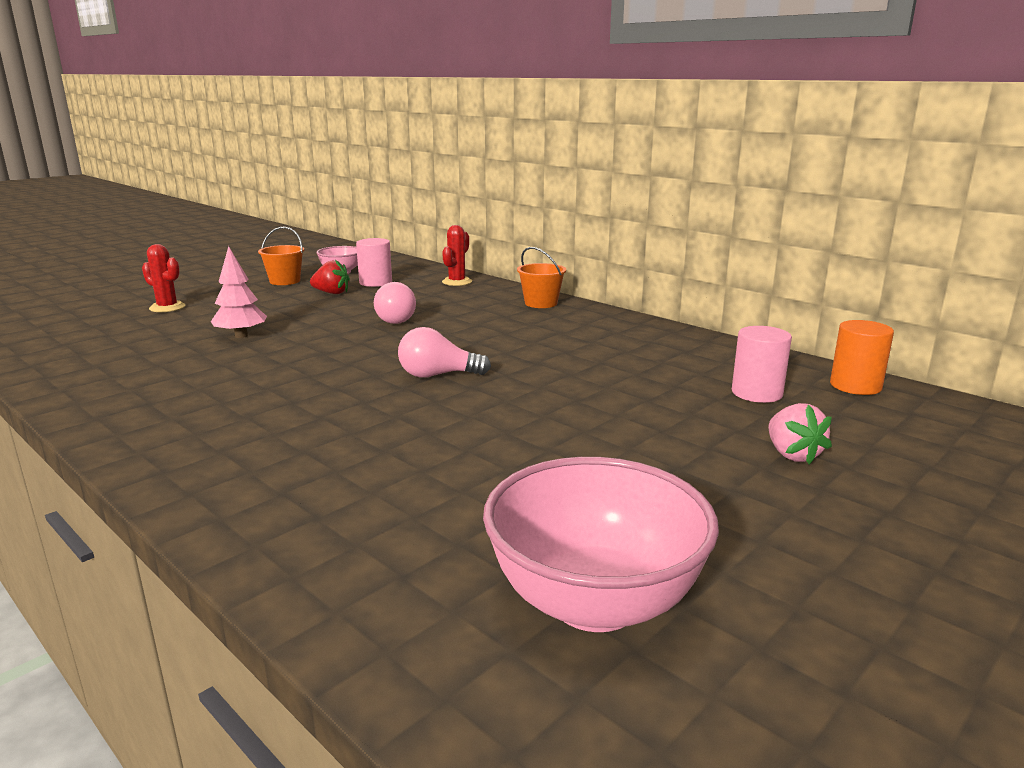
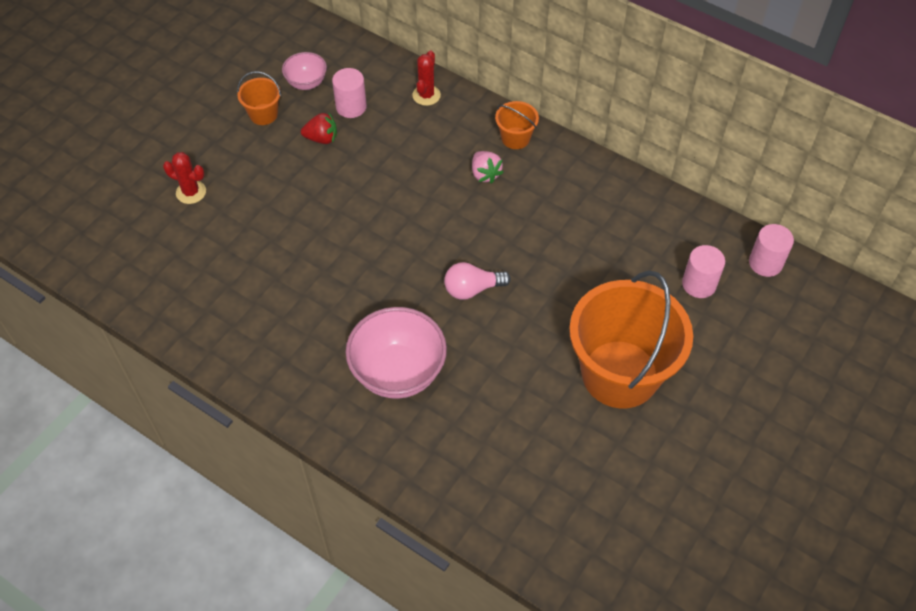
camera: 10 degrees left, 35 degrees up
pink tree [211,246,267,338] -> none
pink light bulb [374,282,416,324] -> none
pink bowl [483,457,719,632] -> pink bowl moved to [346,307,447,399]
pink strawberry [768,403,832,464] -> pink strawberry moved to [472,151,504,184]
orange cylinder [830,320,894,395] -> pink cylinder [749,224,794,277]
none -> orange bucket [569,271,693,408]

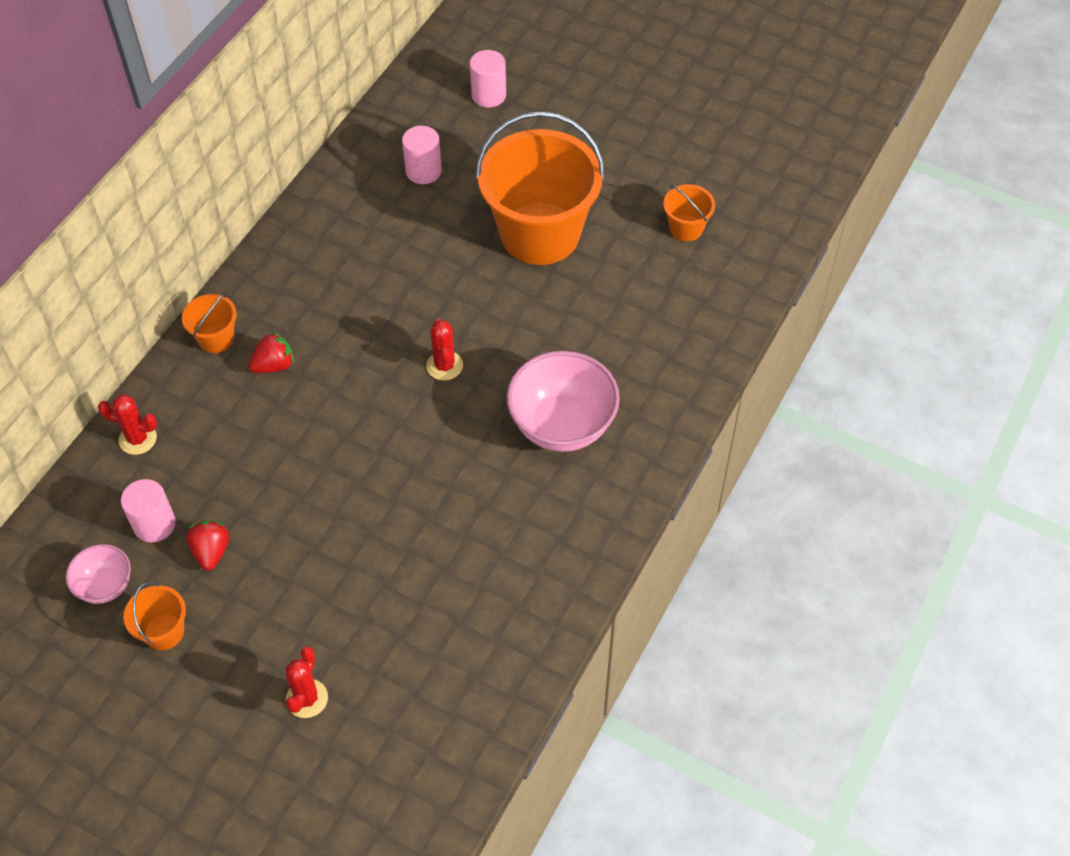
camera: 95 degrees left, 0 degrees up
pink light bulb [444,262,511,300] -> red cactus [426,319,463,381]
pink strawberry [472,151,504,184] -> red strawberry [248,332,294,373]
pink cylinder [749,224,794,277] -> pink cylinder moved to [470,50,506,107]
none -> orange bucket [663,184,715,241]

